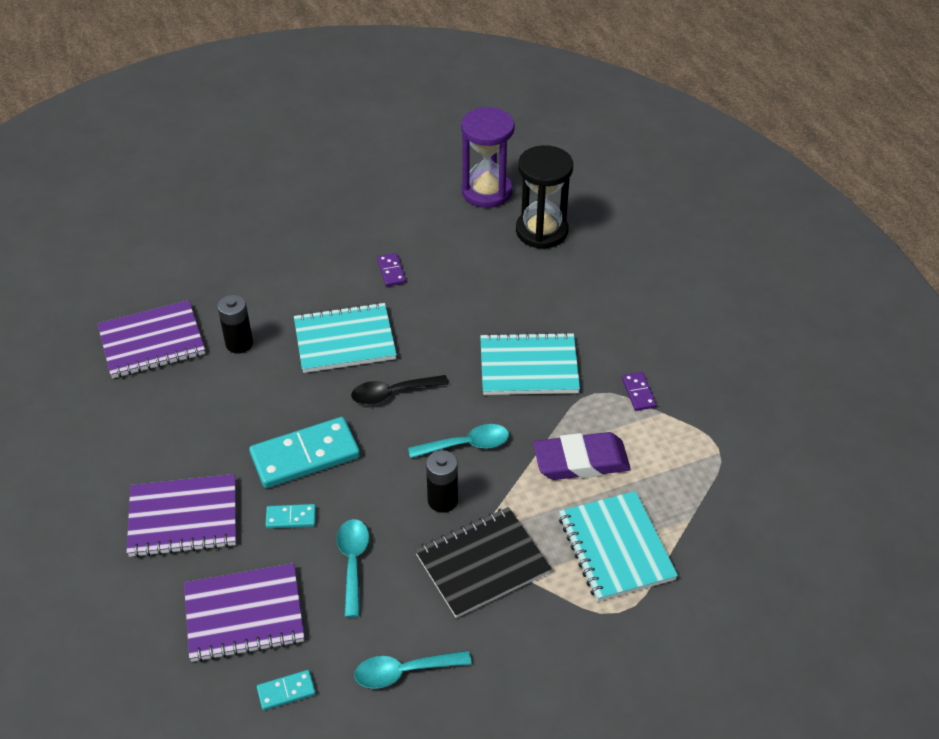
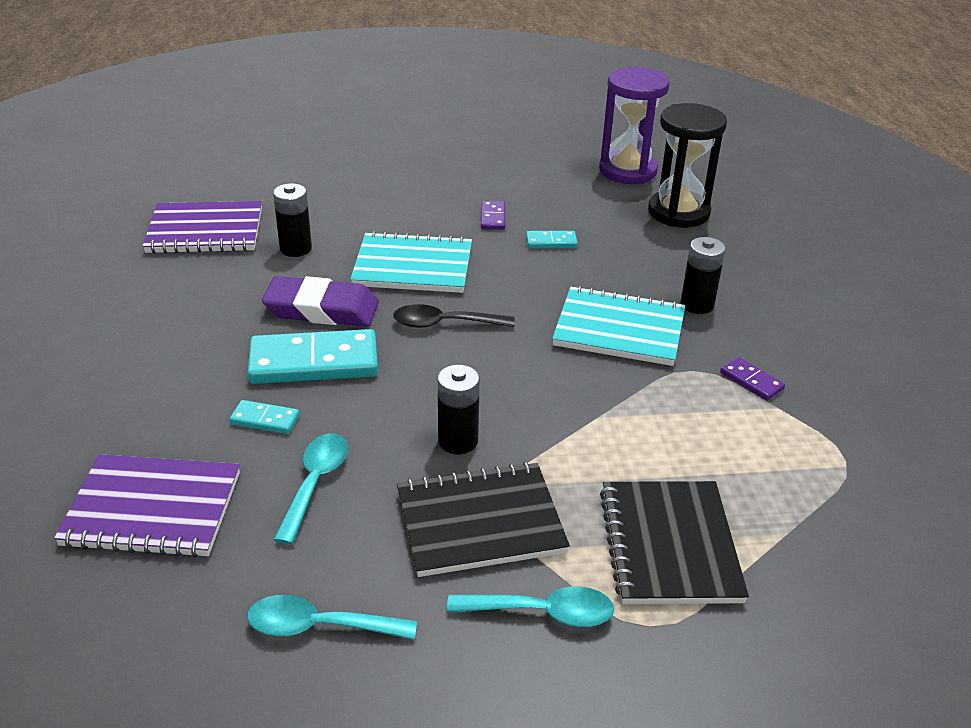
camera: 15 degrees right, 10 degrees down
purple notebook [127,474,236,558] -> none
turquoise domino [257,670,316,710] -> turquoise domino moved to [526,231,578,248]
turquoise spoon [408,424,509,458] -> turquoise spoon moved to [447,586,614,627]
purple eraser [533,432,631,480] -> purple eraser moved to [262,276,379,327]
turquoise notebook [559,491,678,602] -> black notebook [600,481,749,604]
purple domino [622,372,657,411] -> purple domino turned 45 degrees counterclockwise [720,357,785,401]
none -> black battery [680,237,726,314]

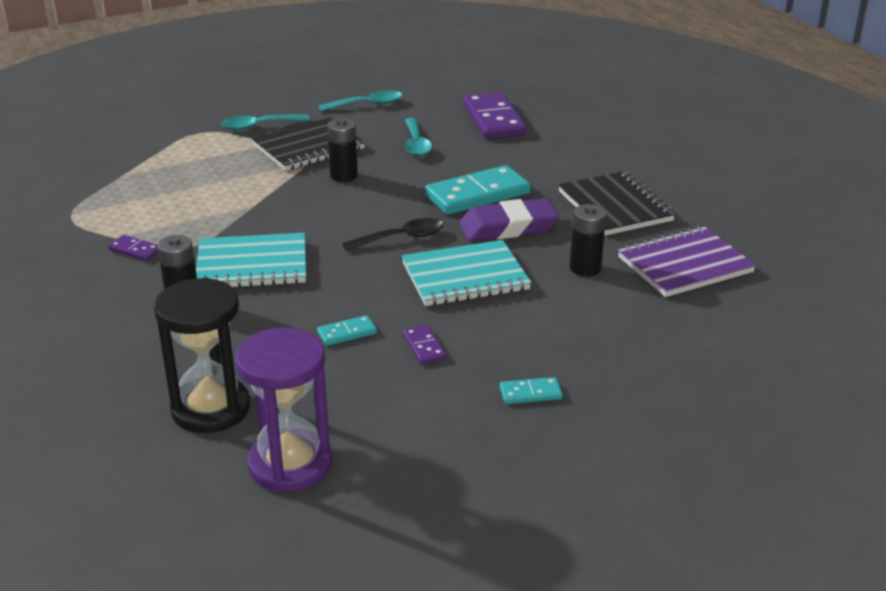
camera: 160 degrees right, 5 degrees down
purple notebook [54,454,240,558] -> purple domino [463,92,526,139]
turquoise domino [229,400,300,434] -> turquoise domino moved to [500,377,562,404]
black notebook [600,481,749,604] -> black notebook moved to [558,171,675,235]

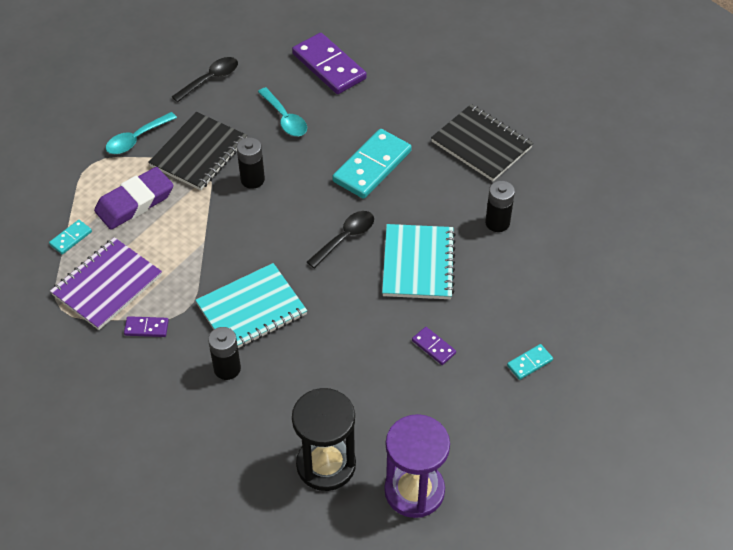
camera: 25 degrees left, 20 degrees up
turquoise domino [317,315,377,346] -> turquoise domino moved to [49,220,92,254]
turquoise spoon [318,90,402,111] -> black spoon [172,57,238,102]
turquoise notebook [402,240,531,306] -> turquoise notebook turned 45 degrees counterclockwise [382,224,456,299]
purple eraser [459,198,559,241] -> purple eraser moved to [94,167,173,230]
purple notebook [618,226,756,297] -> purple notebook moved to [50,237,162,330]

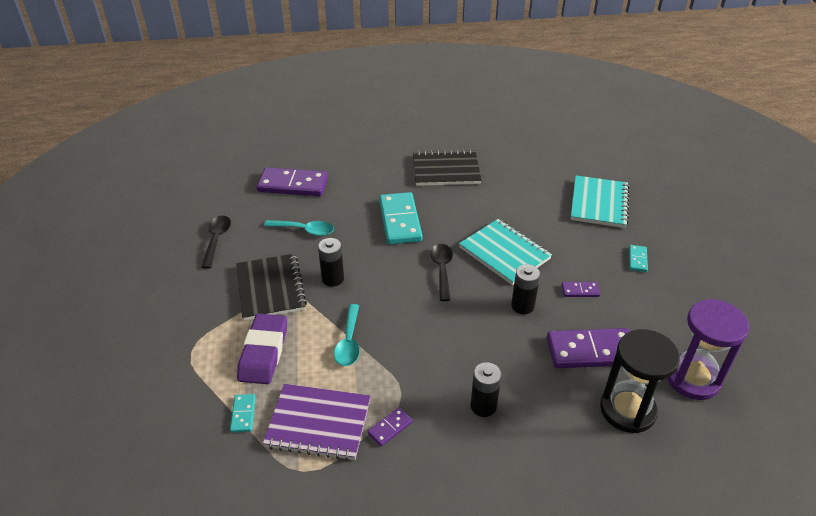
camera: 45 degrees left, 10 degrees down
purple notebook [50,237,162,330] -> purple notebook turned 75 degrees counterclockwise [263,384,371,461]
turquoise spoon [106,112,177,154] -> turquoise spoon moved to [334,304,360,366]
turquoise notebook [195,263,307,348] -> turquoise notebook moved to [571,175,630,228]
black battery [485,180,515,232] -> black battery moved to [511,264,540,314]
none -> purple domino [547,328,630,368]

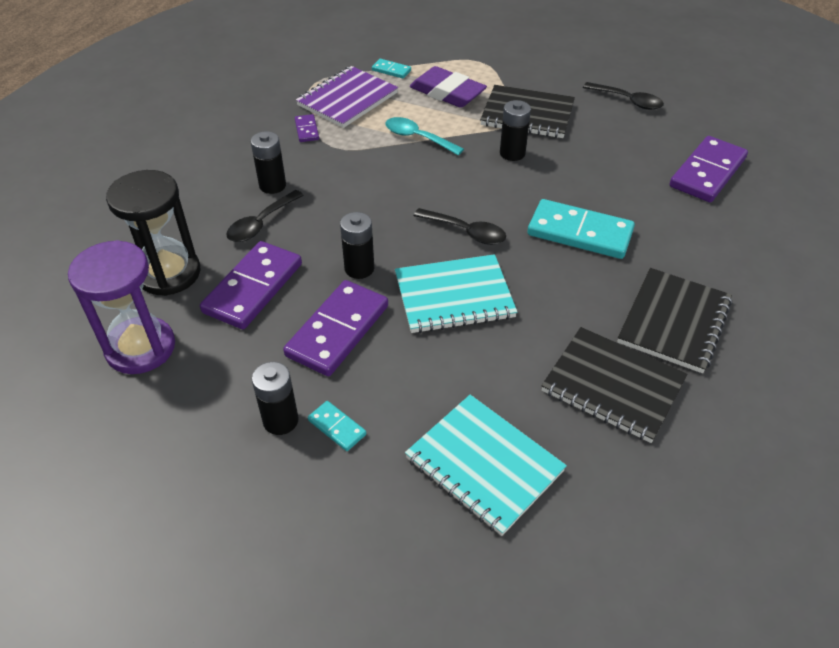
camera: 120 degrees right, 5 degrees up
turquoise spoon [264,220,334,236] -> none
purple domino [561,282,600,297] -> purple domino [283,280,388,376], size x2.14
none -> black spoon [226,190,304,242]
none -> black battery [252,362,299,435]
none -> black notebook [542,327,688,443]

